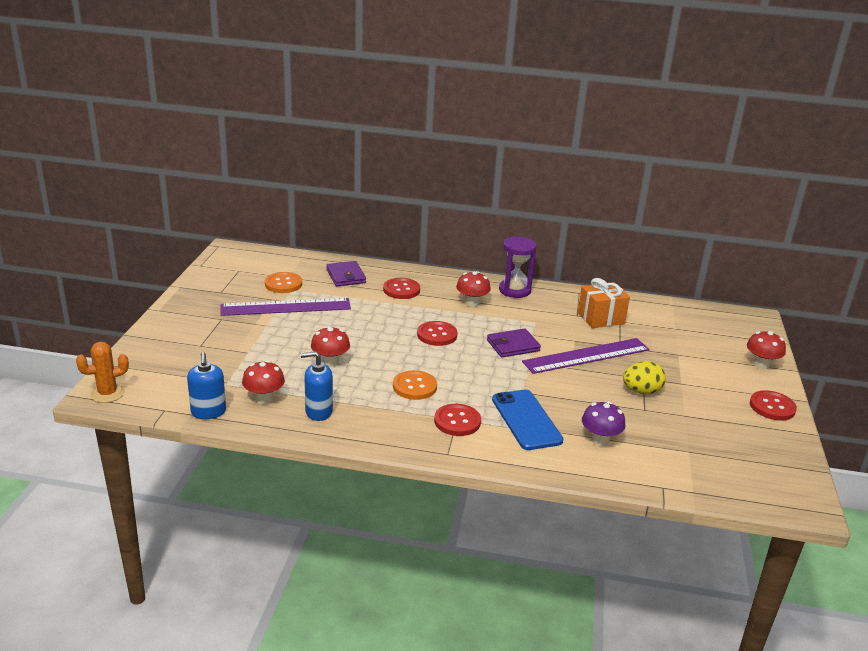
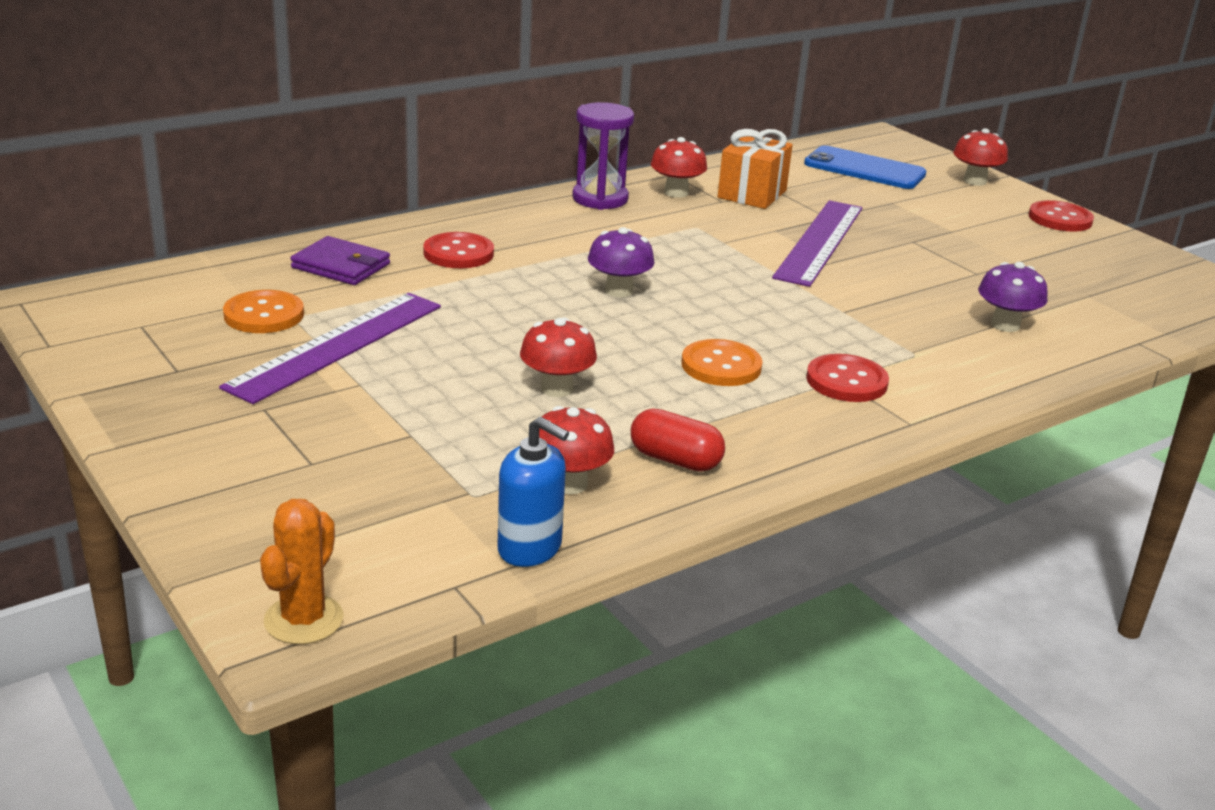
camera: 45 degrees left, 0 degrees up
blue soap dispenser [300,351,333,421] -> red capsule [631,409,725,471]
red button [417,321,458,346] -> purple mushroom [588,227,655,297]
red mushroom [456,271,491,307] -> red mushroom moved to [651,137,707,198]
purple wallet [487,328,541,358] -> none
blue phone [492,390,563,450] -> blue phone moved to [804,145,926,189]
yellow egg [623,361,666,394] -> none

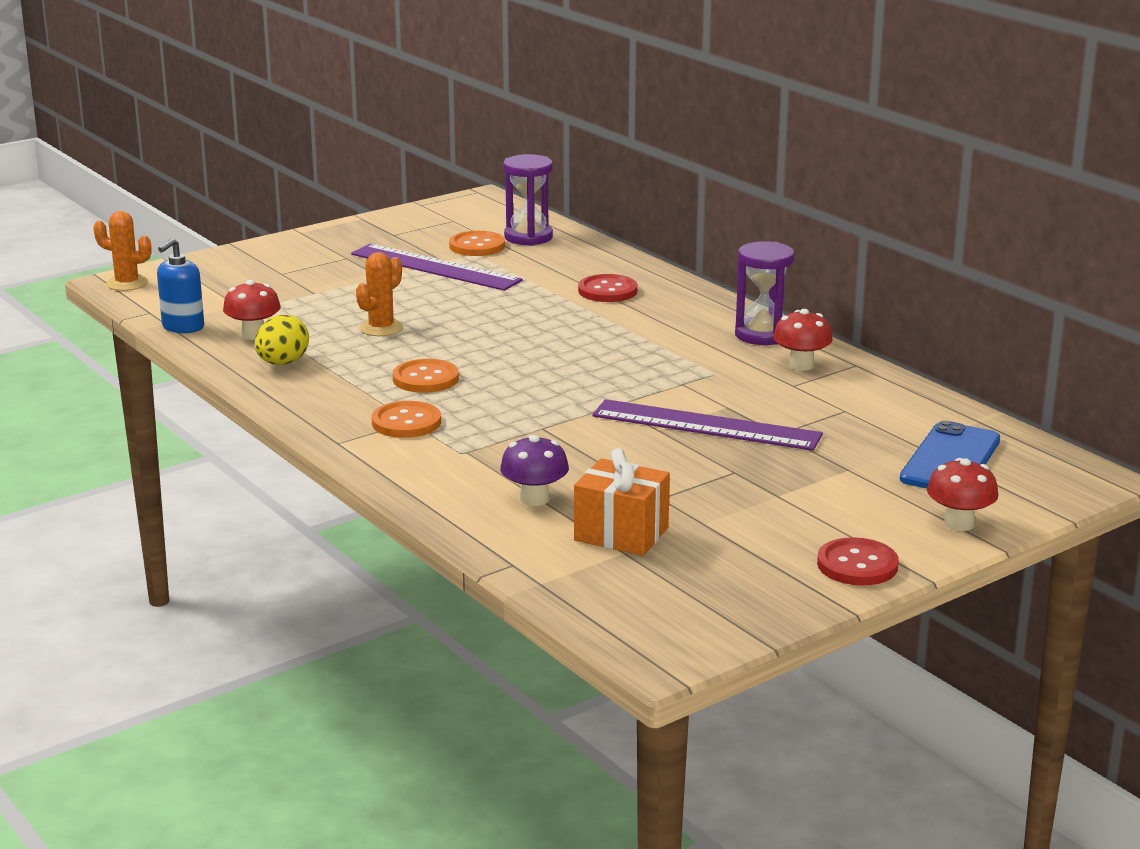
camera: 90 degrees right, 5 degrees down
purple wallet [290,236,390,285] -> none
red mushroom [520,318,597,397] -> orange cactus [356,252,403,336]
purple mushroom [588,227,655,297] -> none
red capsule [631,409,725,471] -> yellow egg [255,315,309,365]
orange gift [718,129,793,209] -> orange gift moved to [574,448,670,556]
red button [806,354,889,402] -> orange button [372,401,441,438]
none -> purple hourglass [503,154,553,246]

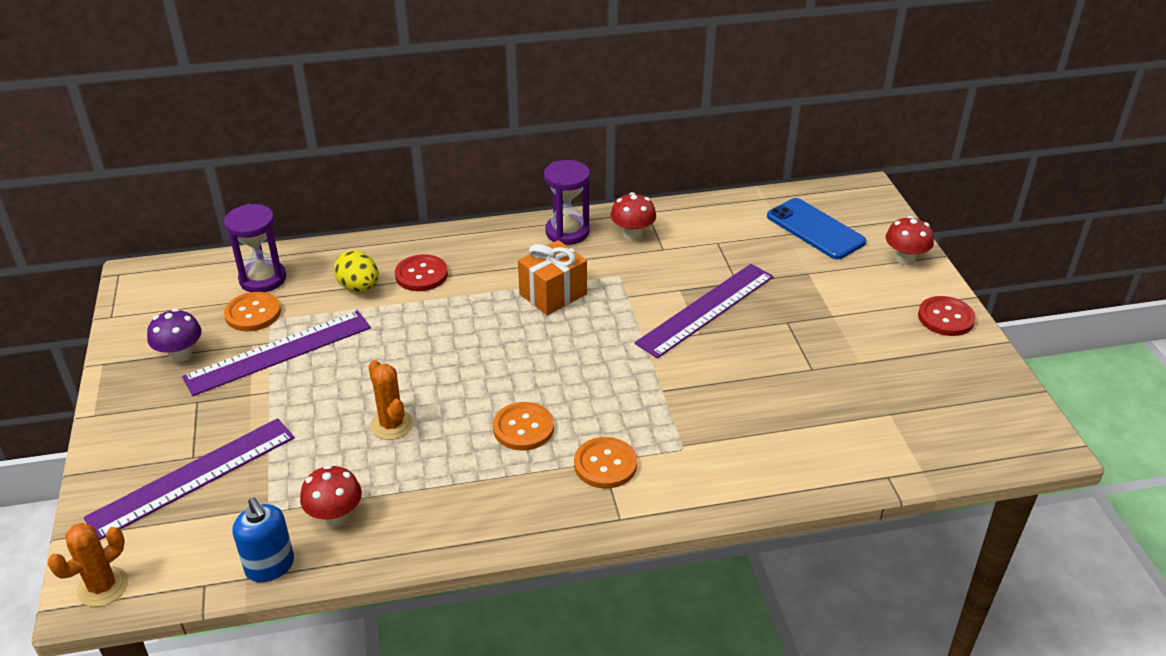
camera: 65 degrees left, 15 degrees up
yellow egg [255,315,309,365] -> yellow egg moved to [334,250,379,292]
purple mushroom [500,435,569,506] -> purple mushroom moved to [147,309,202,362]
orange gift [574,448,670,556] -> orange gift moved to [518,240,587,315]
none -> purple ruler [83,418,295,540]

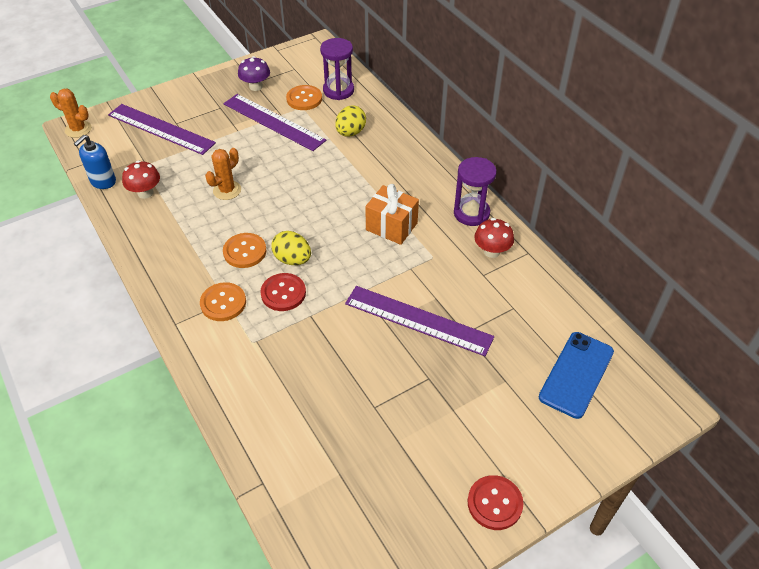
camera: 70 degrees right, 10 degrees up
red button [395,254,448,291] -> red button moved to [260,273,306,311]
red mushroom [886,216,934,265] -> none
none -> yellow egg [271,231,311,265]

